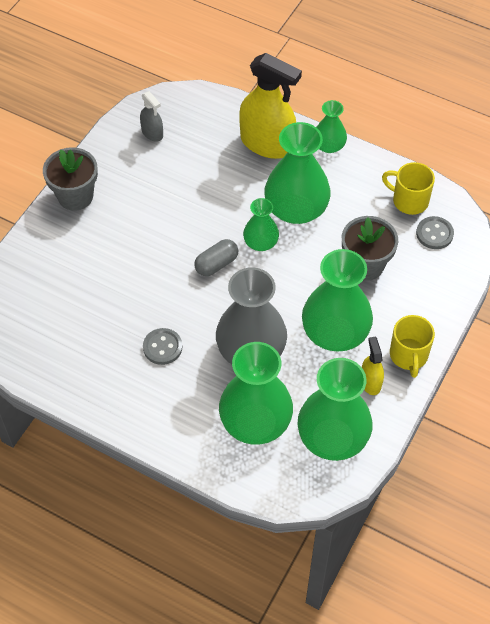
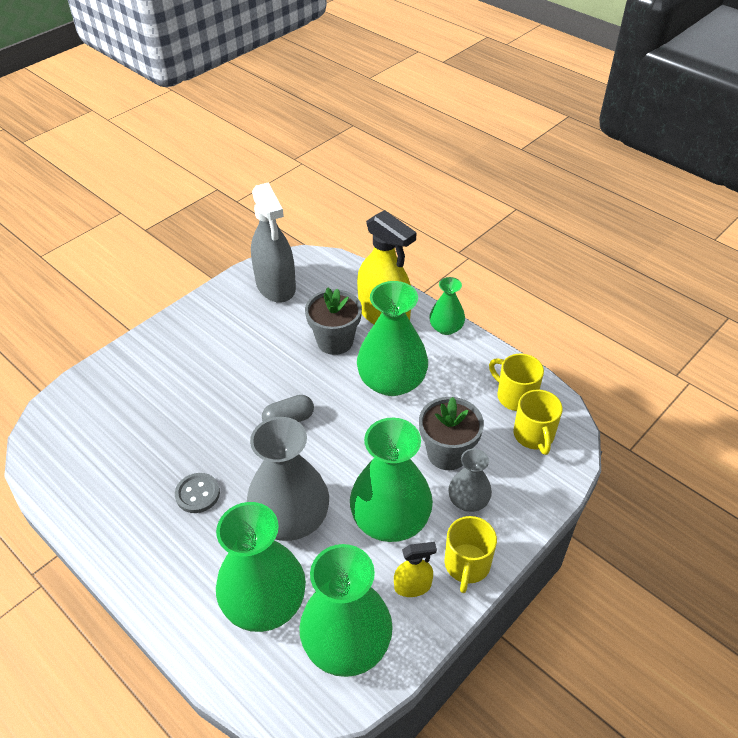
camera: 15 degrees right, 10 degrees down
grey flower pot [43,147,98,211] -> grey flower pot moved to [305,287,362,355]
grey spray bottle [140,91,163,142] -> grey spray bottle [251,182,296,303], size x2.08
green vase [243,198,279,251] -> none
yellow spray bottle [362,337,384,395] -> yellow spray bottle turned 75 degrees clockwise [394,542,437,597]
grey button [416,216,454,249] -> yellow mug [513,390,563,455]
none -> grey vase [448,449,492,512]

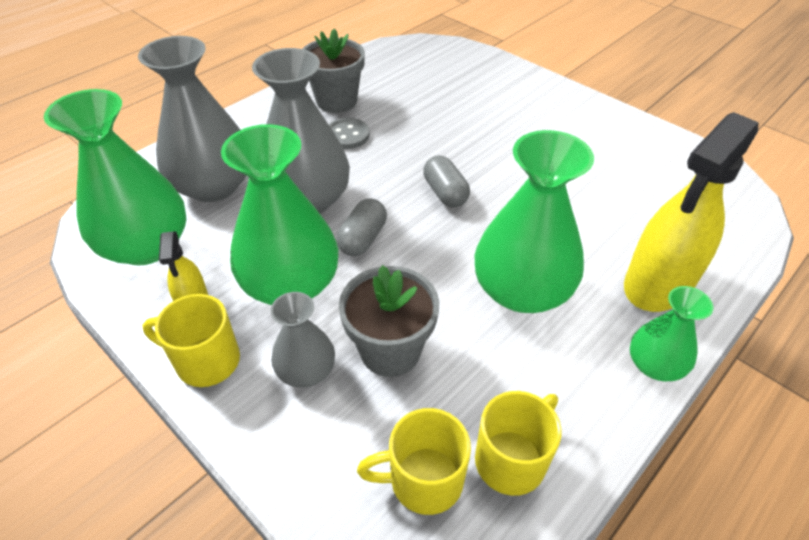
camera: 90 degrees right, 0 degrees up
green vase [216,502,306,632] -> grey vase [138,36,246,202]
grey spray bottle [251,182,296,303] -> none
grey flower pot [305,287,362,355] -> grey flower pot moved to [302,28,365,113]
none -> grey capsule [337,198,387,256]

